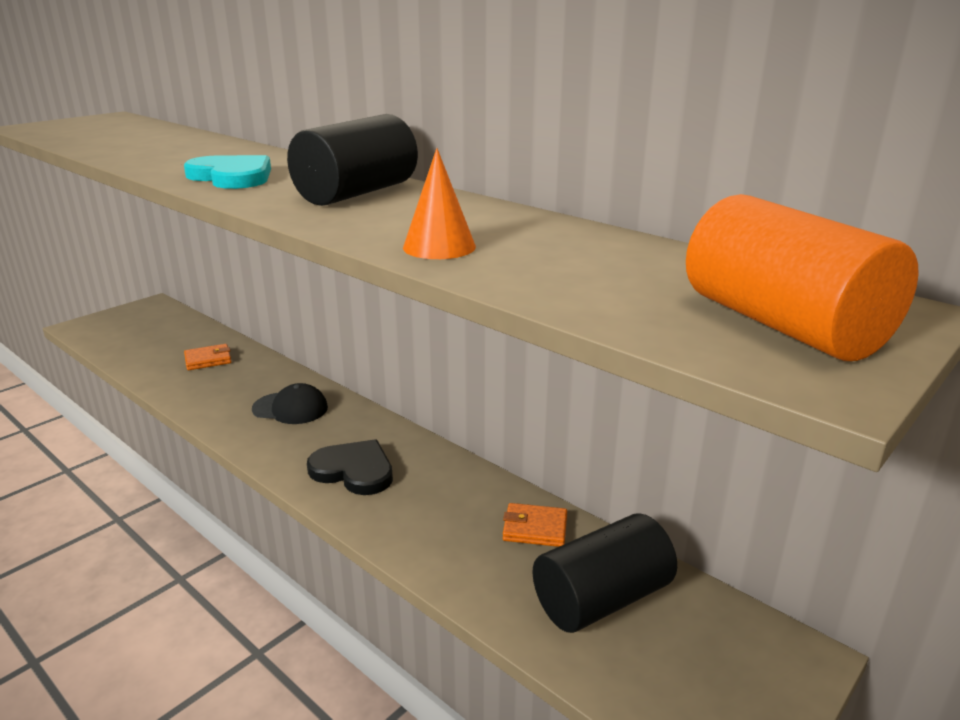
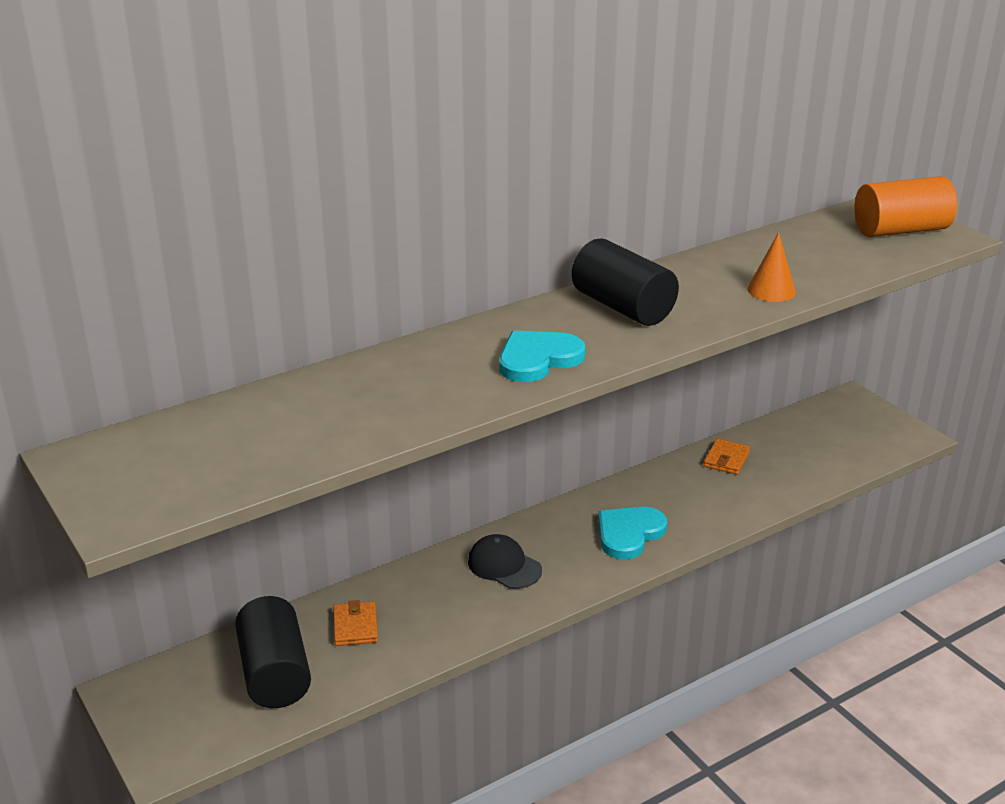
camera: 75 degrees left, 5 degrees up
black cap [252,383,328,424] -> black cap turned 75 degrees counterclockwise [468,534,542,589]
black heart [307,439,393,495] -> turquoise heart [598,507,667,560]
black cylinder [533,513,677,633] -> black cylinder moved to [235,596,311,708]

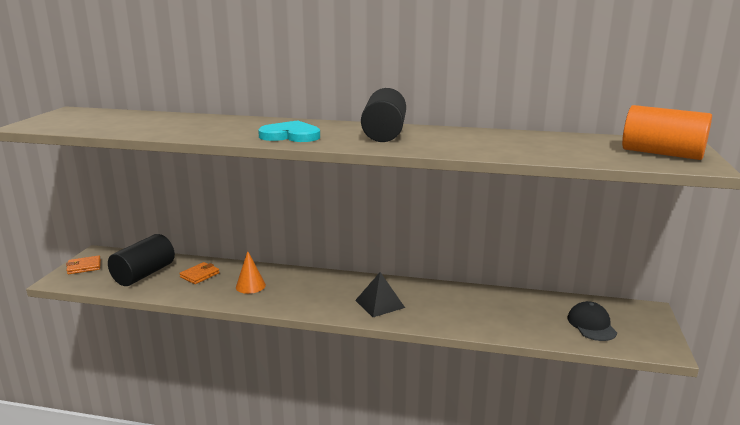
camera: 45 degrees right, 10 degrees down
black cap [468,534,542,589] -> black cap moved to [568,301,617,341]
turquoise heart [598,507,667,560] -> black pyramid [355,272,405,317]
orange wallet [704,439,750,475] -> orange wallet moved to [66,256,101,274]
orange cone [747,232,796,302] -> orange cone moved to [236,251,266,294]

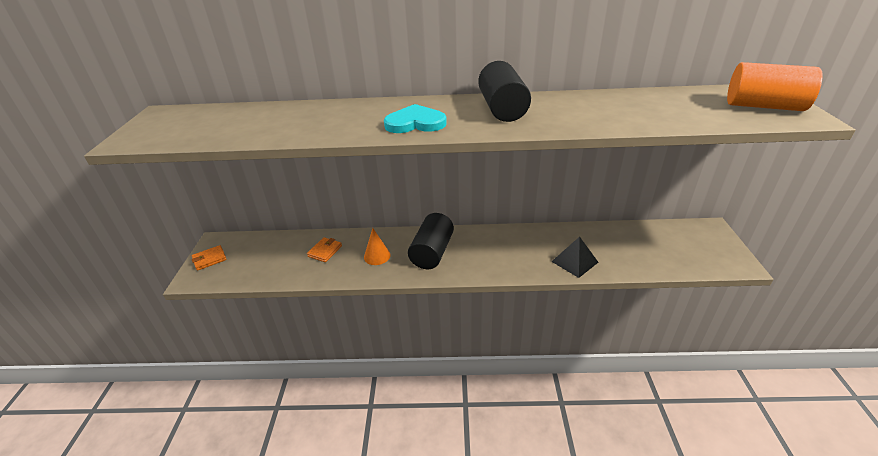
camera: 10 degrees left, 15 degrees up
black cylinder [108,234,175,286] -> black cylinder moved to [408,213,454,269]
black pyramid [355,272,405,317] -> black pyramid moved to [551,237,598,278]
black cap [568,301,617,341] -> none

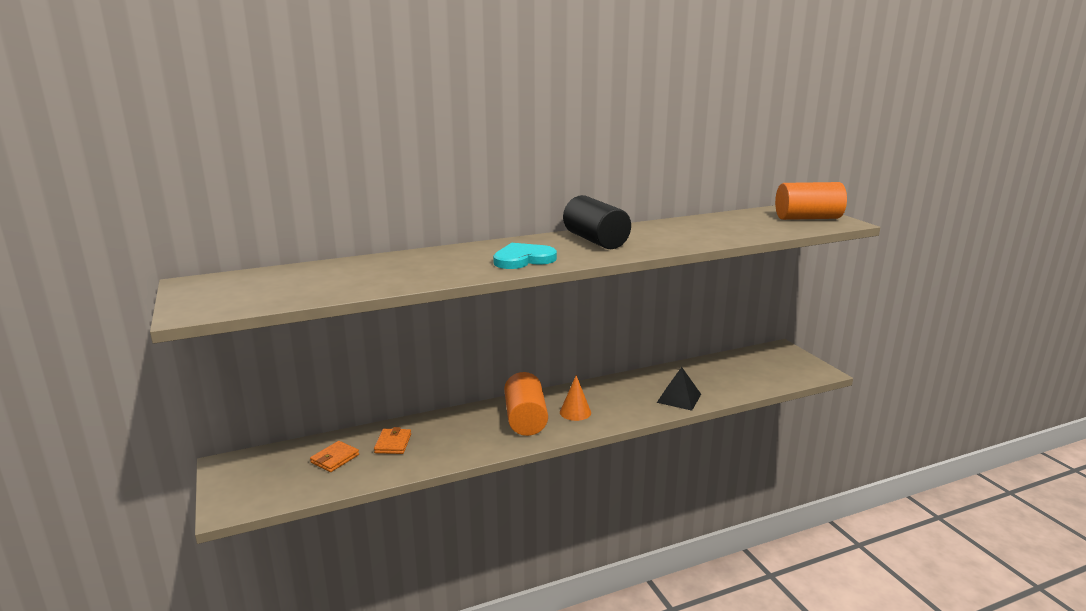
camera: 25 degrees left, 15 degrees down
orange wallet [192,245,227,271] -> orange wallet moved to [310,441,359,472]
orange cone [364,228,391,265] -> orange cone moved to [560,375,591,421]
black cylinder [408,213,454,269] -> orange cylinder [504,372,548,436]

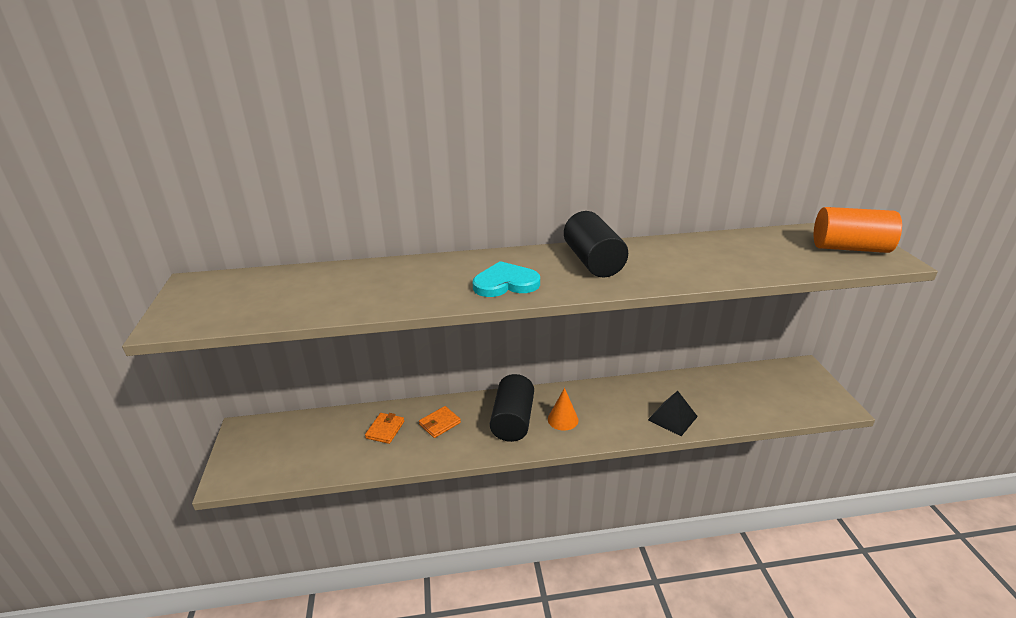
camera: 15 degrees right, 10 degrees up
orange wallet [310,441,359,472] -> orange wallet moved to [419,406,461,438]
orange cylinder [504,372,548,436] -> black cylinder [490,374,534,442]

